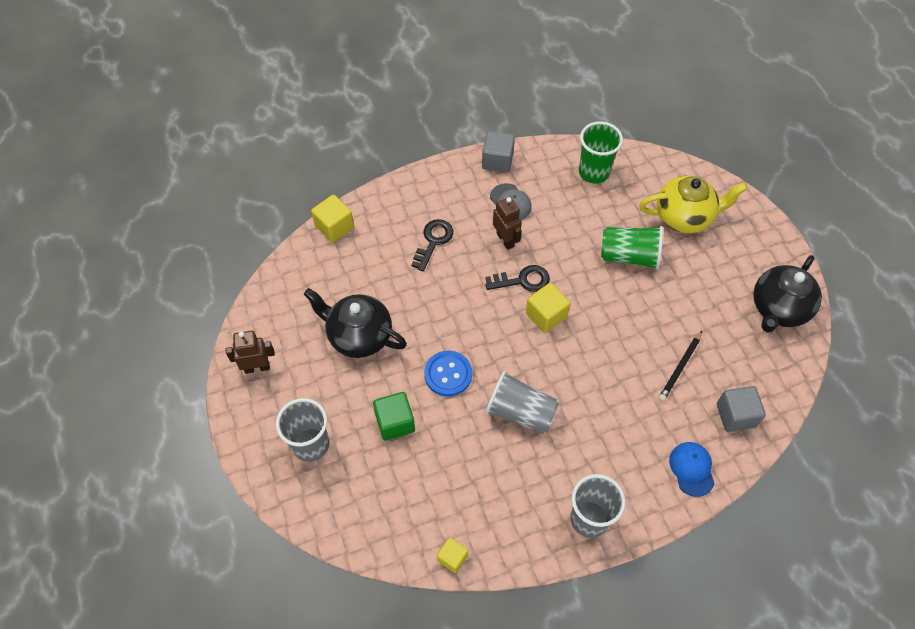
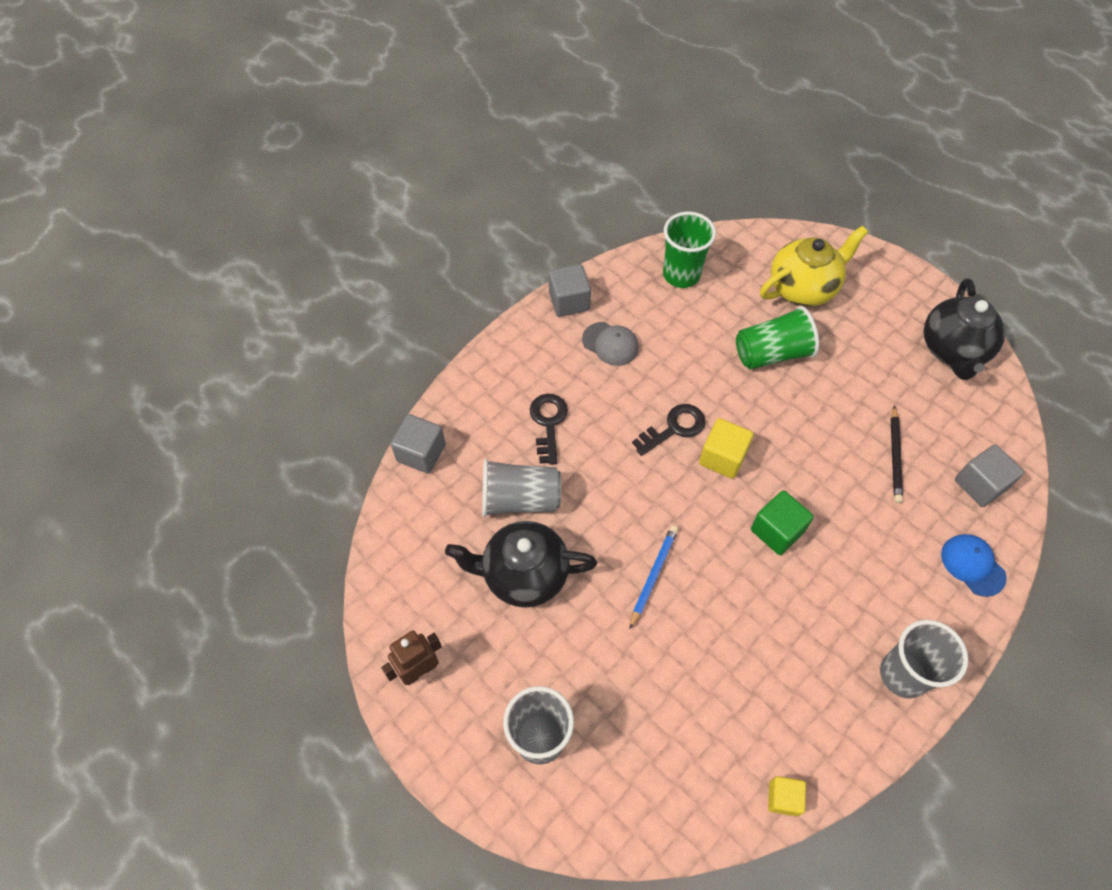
camera: 25 degrees left, 0 degrees up
yellow cube [311,195,354,243] -> grey cube [391,414,446,474]
green cube [373,392,415,441] -> green cube moved to [751,490,814,555]
blue button [424,351,472,397] -> blue pencil [630,525,678,629]
grey cup [485,370,559,434] -> grey cup moved to [482,459,561,517]
brown robot [493,197,522,250] -> none

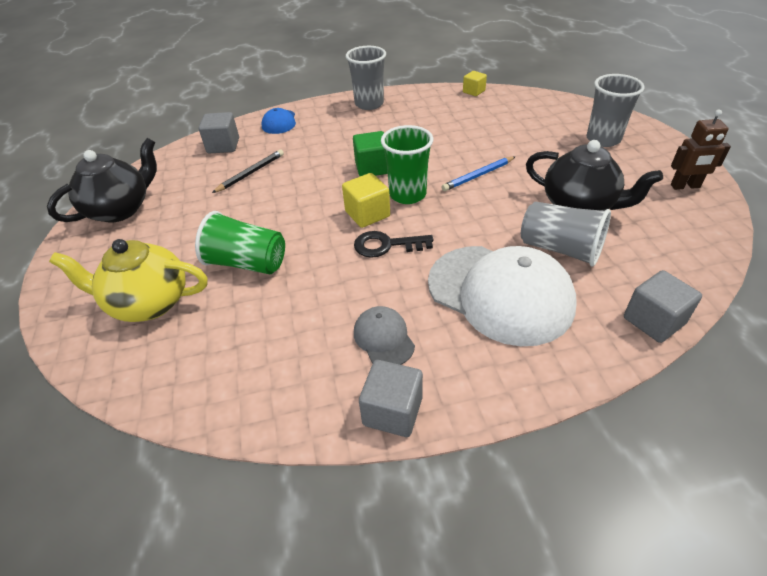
camera: 145 degrees left, 15 degrees down
black key [530,394,568,465] -> white cap [428,246,576,346]
green cup [663,212,716,288] -> green cup moved to [381,125,433,204]

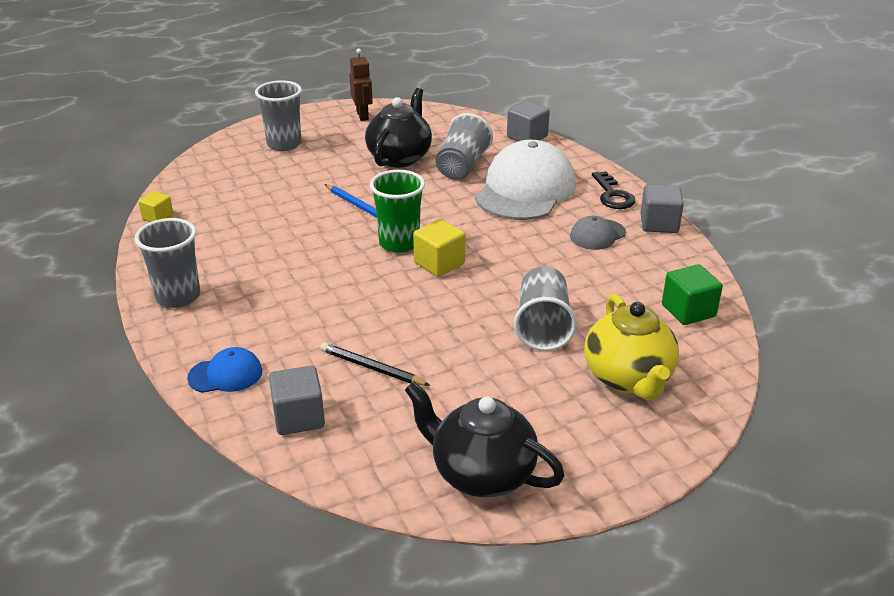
camera: 105 degrees left, 10 degrees down
green cup [195,211,285,274] -> grey cup [514,266,577,351]
green cube [353,131,388,176] -> green cube moved to [662,264,723,325]
black key [354,231,434,258] -> black key moved to [592,171,635,209]

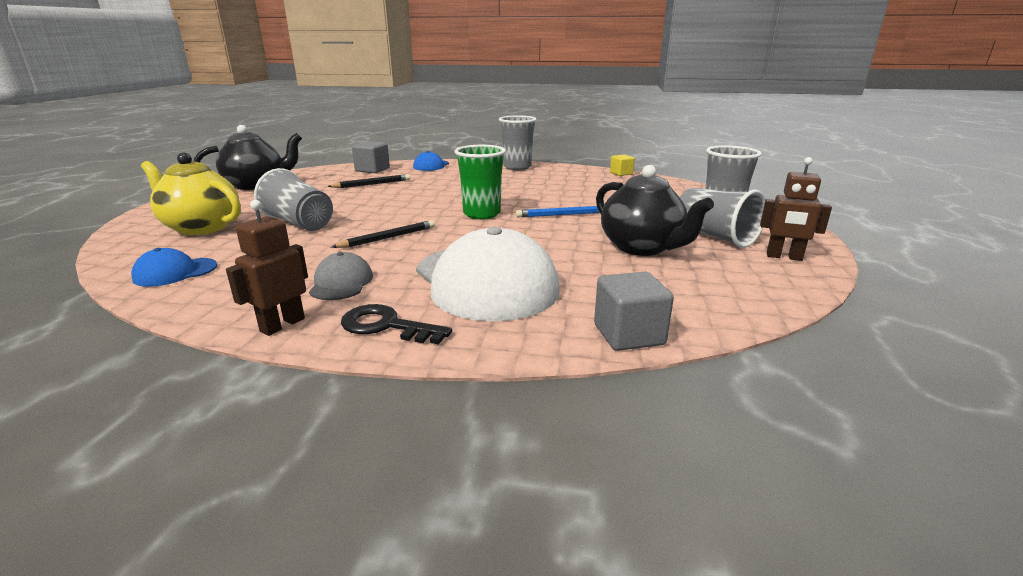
camera: 125 degrees right, 10 degrees down
yellow cube [413,219,466,277] -> none
grey cup [436,113,493,180] -> grey cup moved to [680,188,766,248]
grey cube [640,184,684,233] -> brown robot [226,200,308,336]
green cube [662,264,723,325] -> blue cap [131,248,217,287]
none -> black pencil [331,220,435,248]

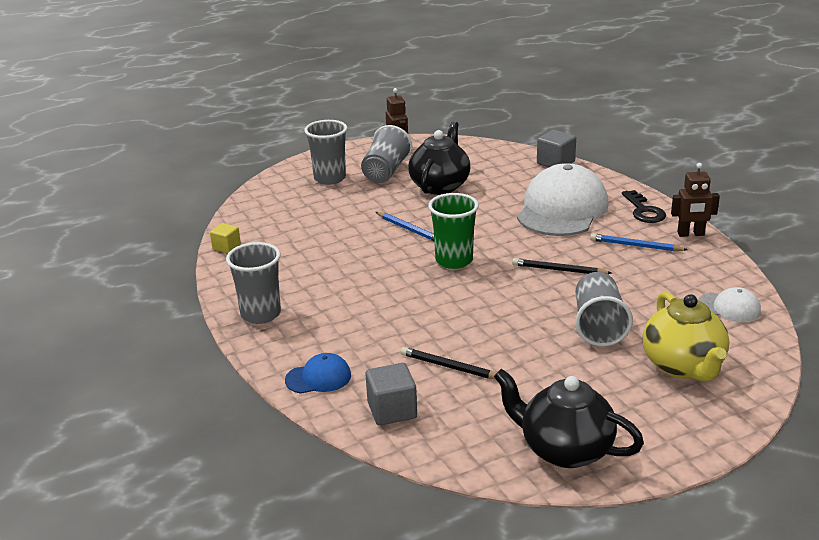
camera: 125 degrees left, 5 degrees up
blue cap [131,248,217,287] -> white cap [698,287,761,322]
grey cap [309,252,373,300] -> blue pencil [590,233,688,251]

